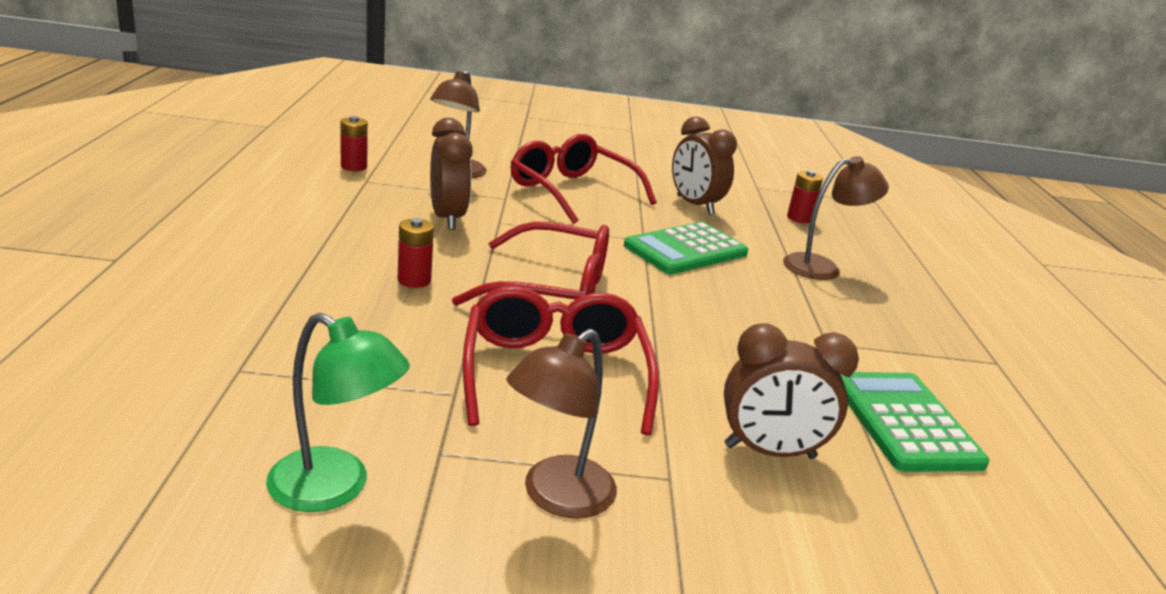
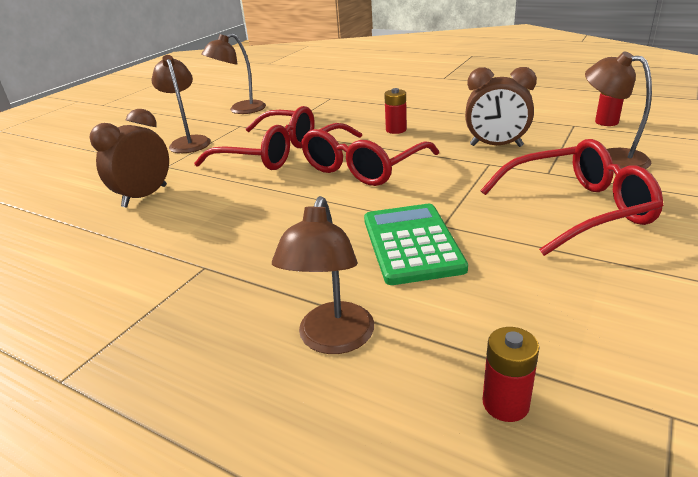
camera: 125 degrees right, 5 degrees up
green lamp [266,313,410,512] -> brown lamp [201,33,266,114]
brown clock [672,117,737,215] -> none
green calculator [840,372,990,472] -> none

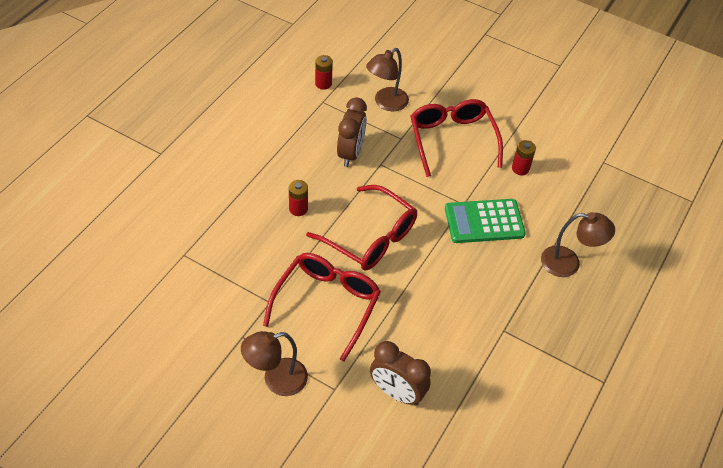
camera: 95 degrees left, 20 degrees up
brown lamp [201,33,266,114] -> none
red battery [483,327,540,422] -> red battery moved to [512,140,536,175]

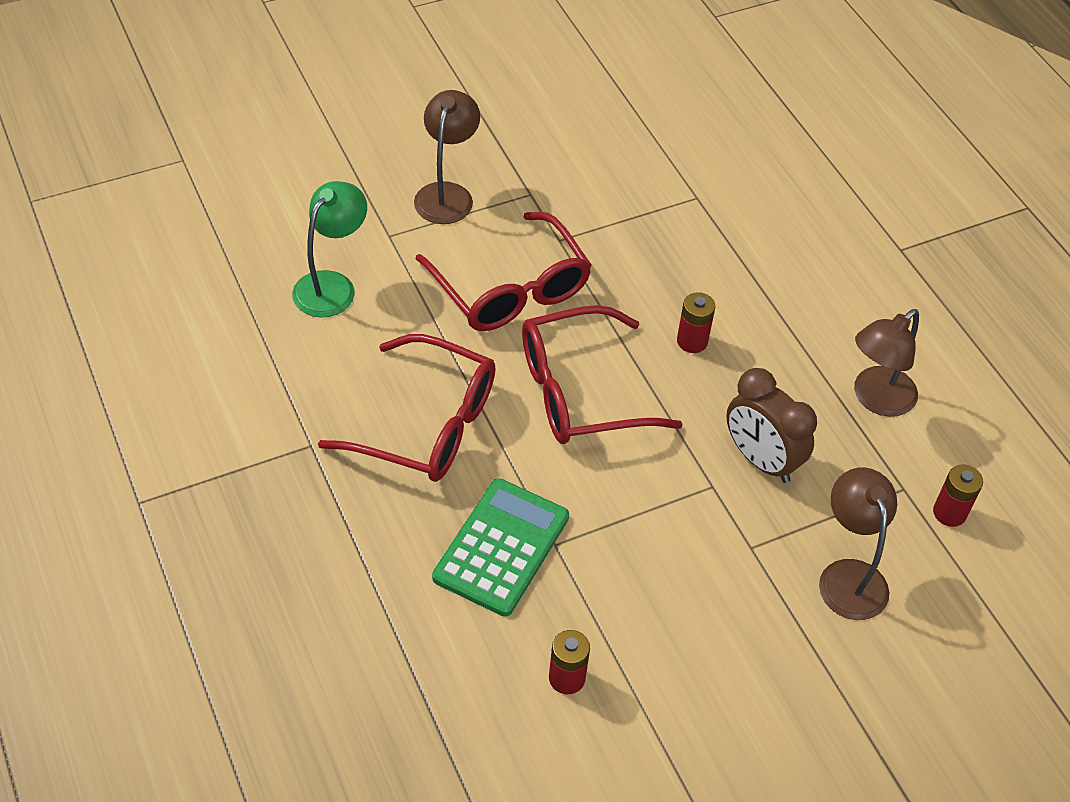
camera: 125 degrees right, 0 degrees up
brown clock [370,341,431,406] -> green lamp [292,181,367,318]
red glasses [411,99,503,177] -> red glasses moved to [318,334,496,482]
brown lamp [541,212,615,277] -> brown lamp moved to [854,309,919,417]

